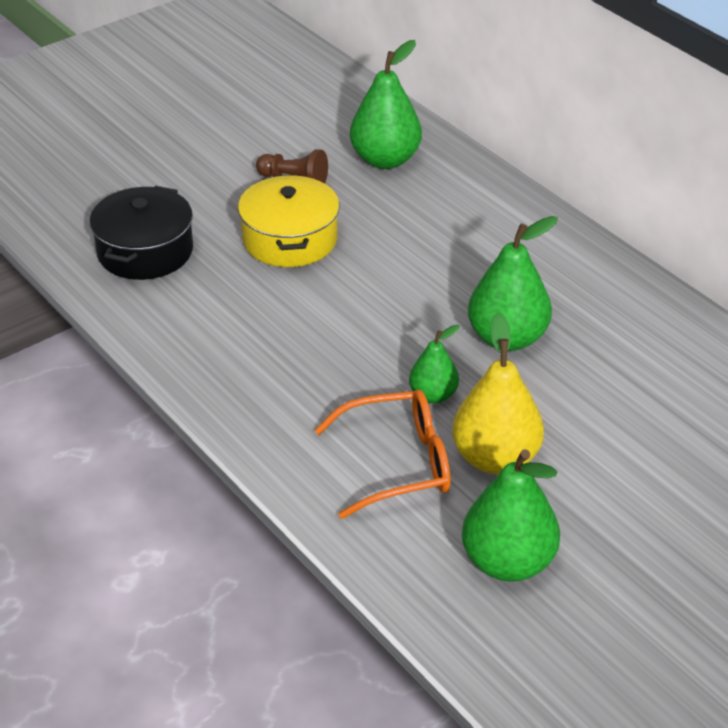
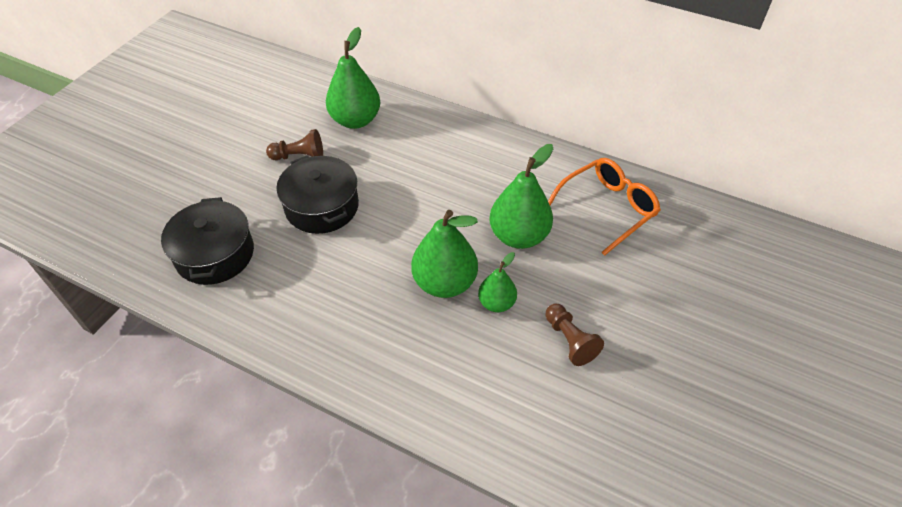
camera: 25 degrees left, 10 degrees up
yellow pot [238,174,339,267] -> black pot [276,155,359,234]
orange glasses [315,390,450,519] -> orange glasses moved to [548,158,661,256]
yellow pear [452,312,544,474] -> brown pawn [545,303,604,366]
green pear [462,449,560,582] -> green pear moved to [411,210,478,298]

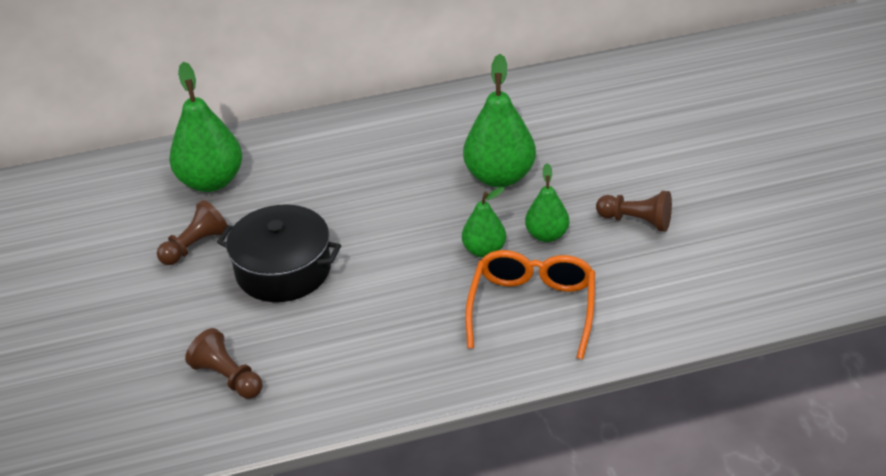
camera: 40 degrees left, 10 degrees down
black pot [161,197,254,285] -> brown pawn [185,328,263,399]
green pear [411,210,478,298] -> green pear [462,187,506,258], size x0.58
orange glasses [548,158,661,256] -> orange glasses moved to [465,250,595,360]

